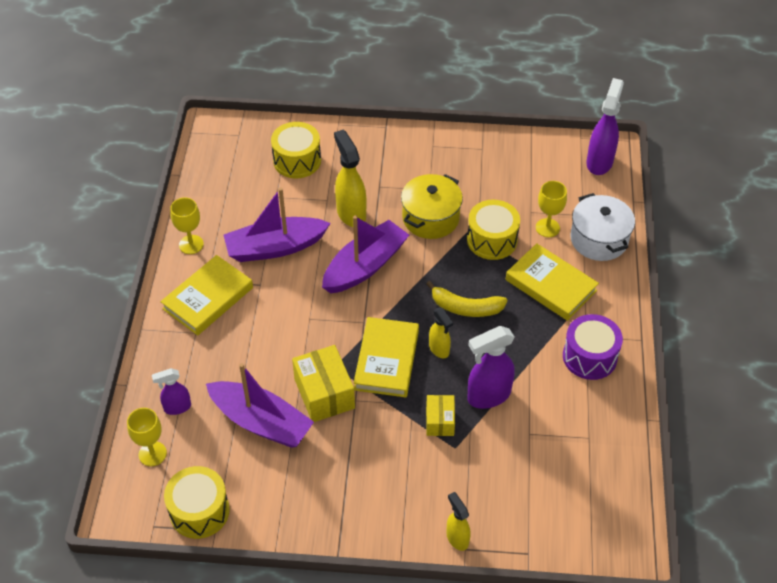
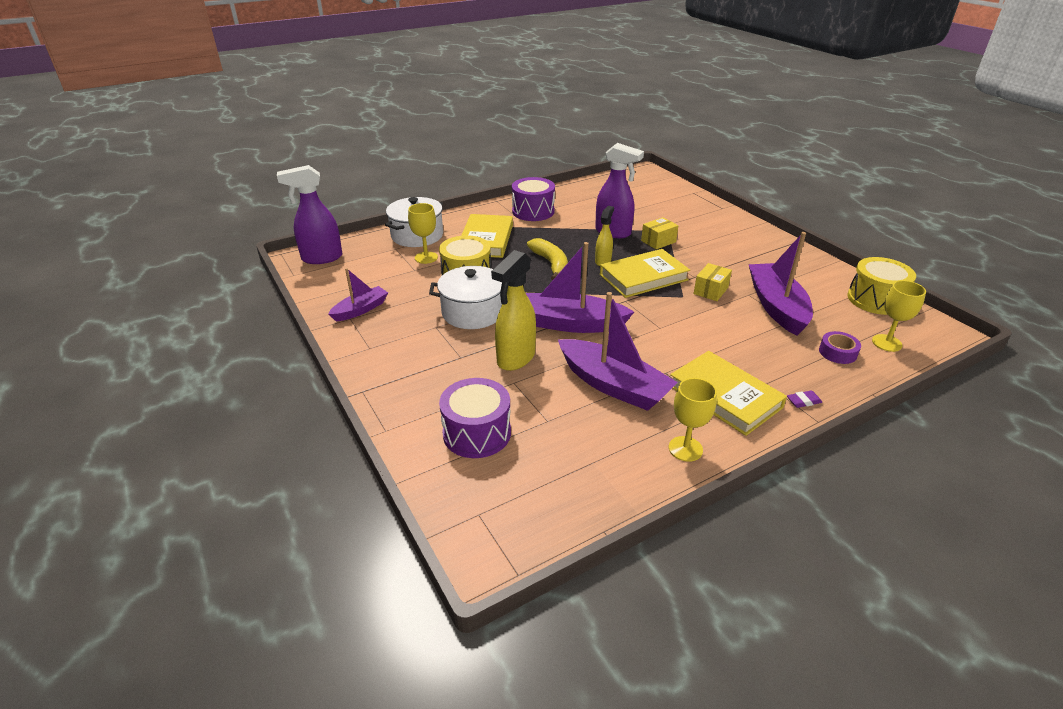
camera: 125 degrees left, 15 degrees down
purple spray bottle [152,368,191,415] -> purple tape [819,331,861,364]
yellow book [160,255,253,336] -> yellow book turned 45 degrees clockwise [670,351,787,436]
yellow drum [271,122,321,178] -> purple drum [439,378,511,458]
yellow box [292,345,355,422] -> yellow box [694,263,732,301], size x0.60
yellow pot [401,174,463,239] -> white pot [429,266,502,329]
yellow spray bottle [446,492,471,551] -> none
none -> purple boat [328,268,388,321]
none -> purple eraser [787,390,822,408]

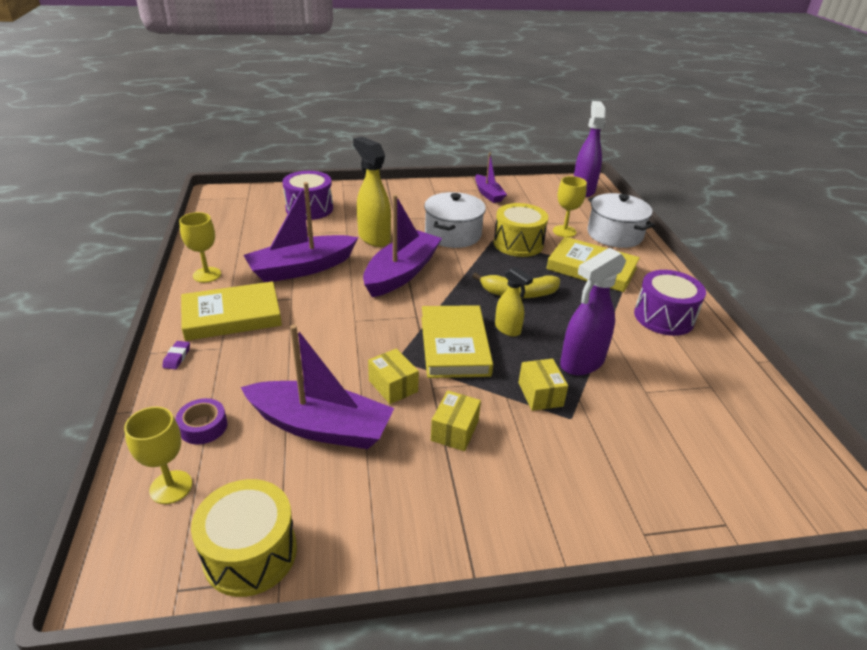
camera: 110 degrees right, 0 degrees up
none -> yellow box [431,390,481,451]

